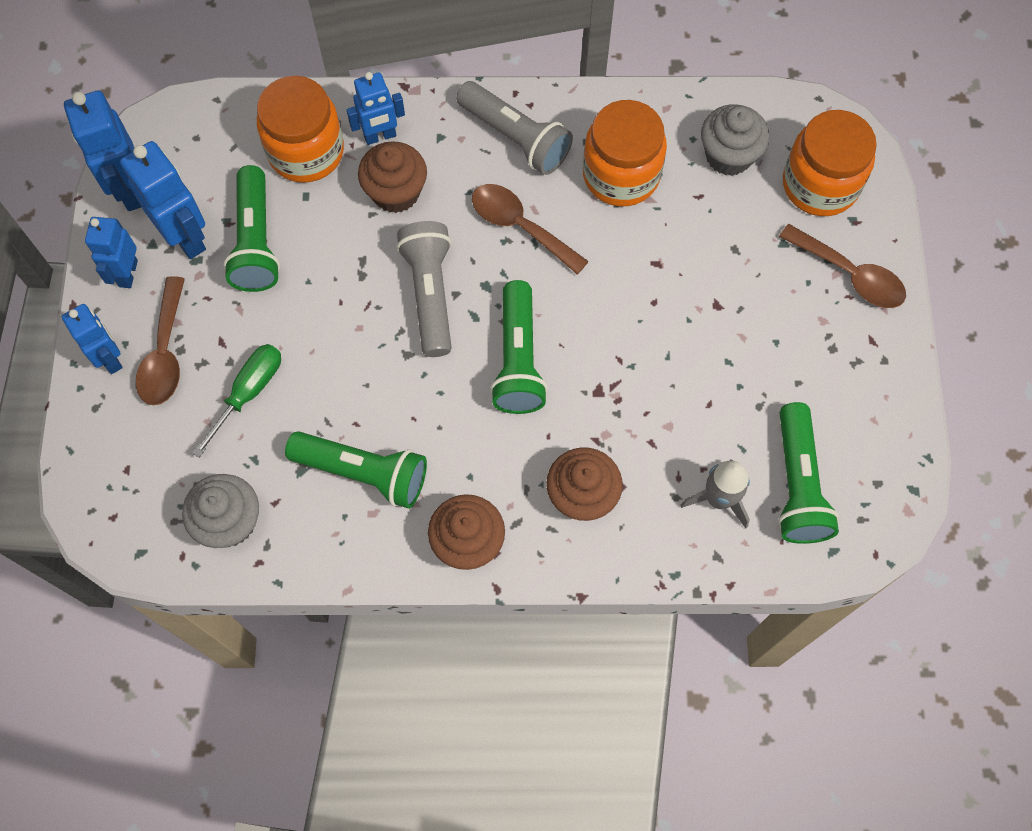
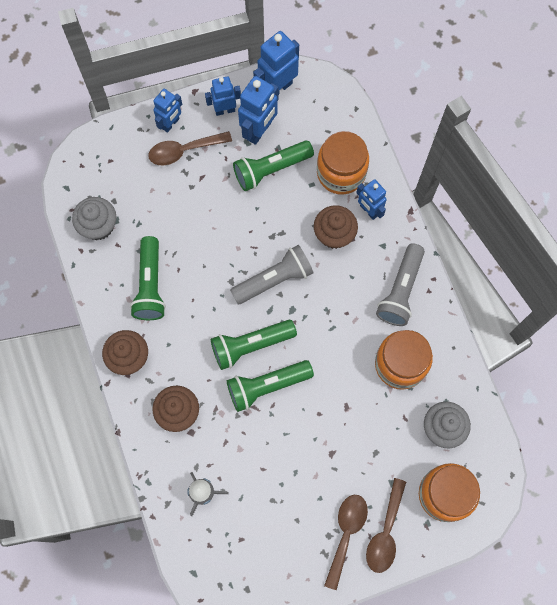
camera: 70 degrees right, 5 degrees up
green screwdriver [192,344,281,458] -> none
brown spoon [472,184,589,275] -> brown spoon moved to [324,495,368,590]
green flashlight [778,402,839,544] -> green flashlight moved to [227,360,314,412]

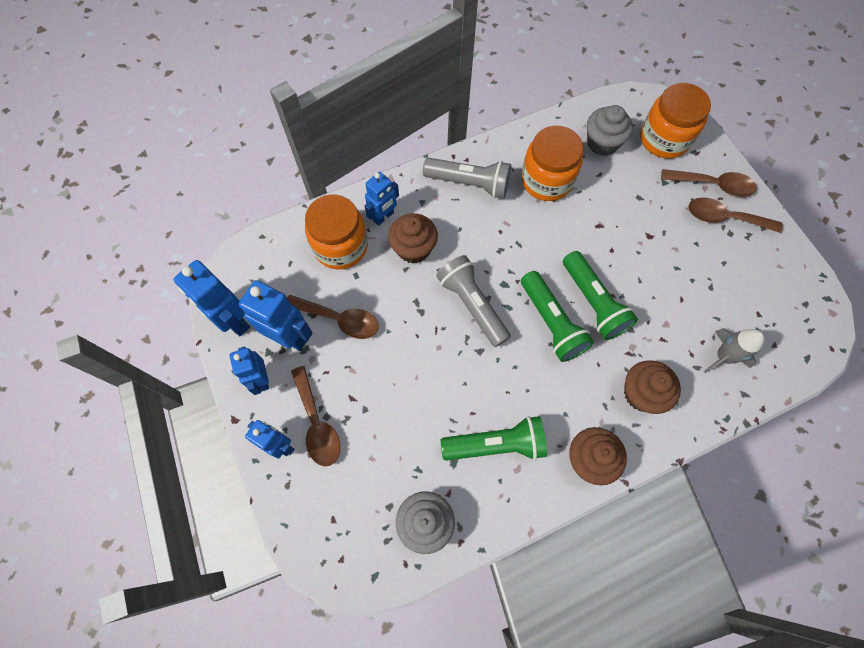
camera: 95 degrees left, 5 degrees down
green flashlight [233,140,314,191] -> brown spoon [287,295,379,339]

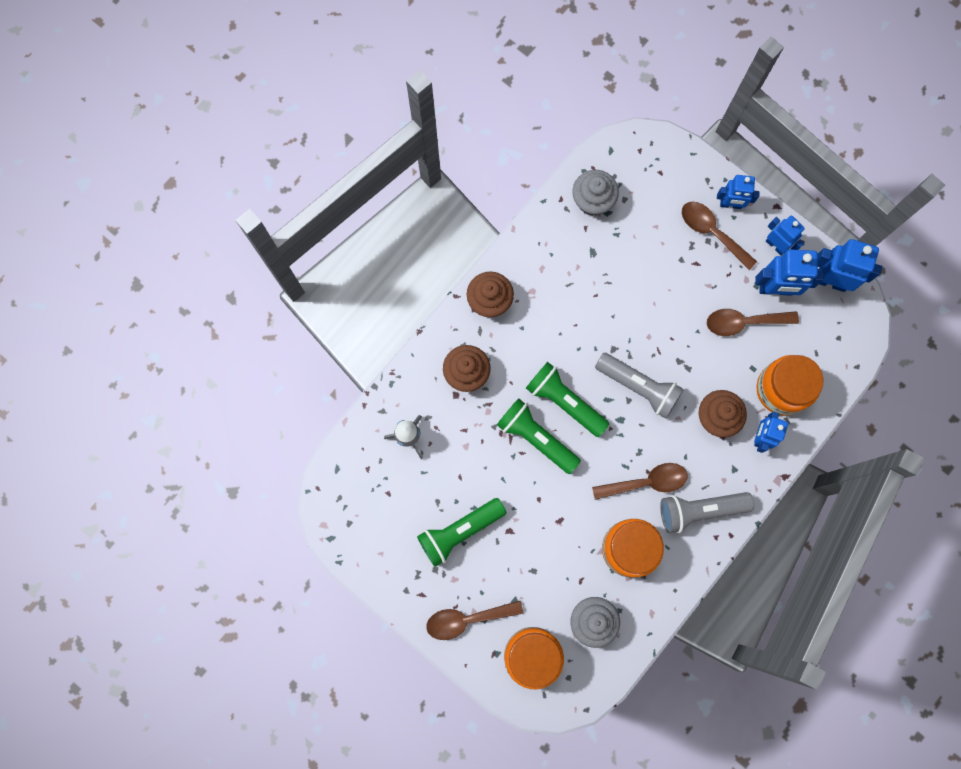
camera: 155 degrees right, 10 degrees up
green flashlight [441,416,547,461] -> green flashlight moved to [417,498,507,567]
brown spoon [688,197,783,233] -> brown spoon moved to [592,463,687,500]

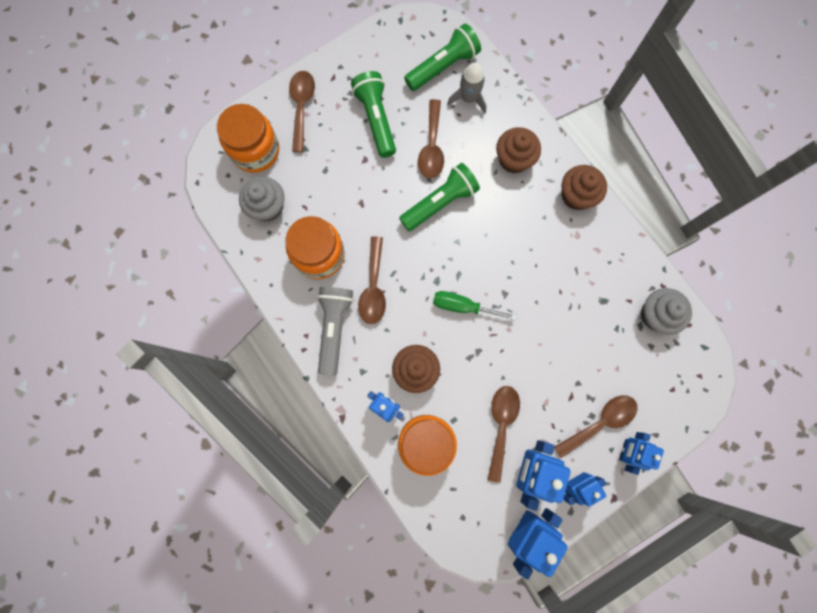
camera: 105 degrees right, 0 degrees up
green flashlight [526,362,609,437] -> green flashlight moved to [404,24,481,91]
grey flashlight [595,353,684,419] -> green screwdriver [433,291,517,321]
none -> brown spoon [418,99,444,178]

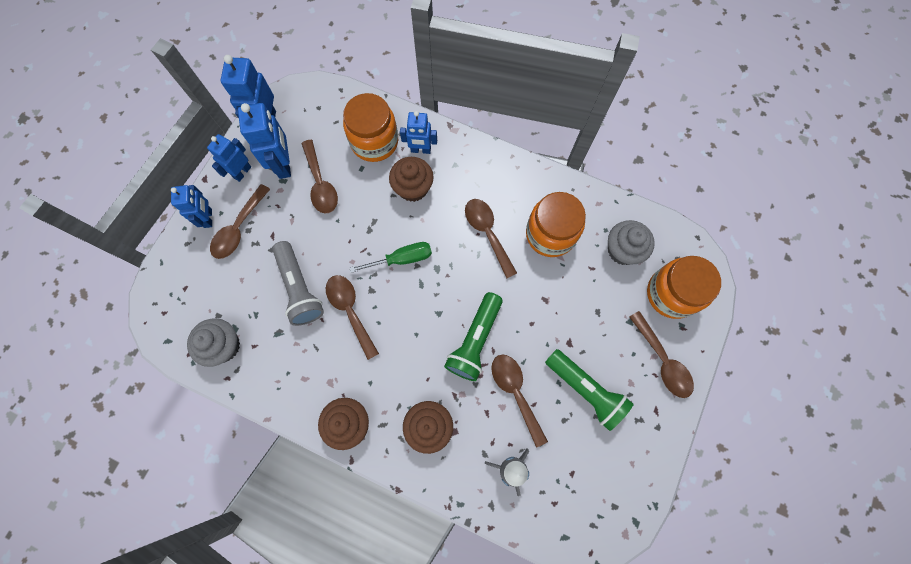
camera: 150 degrees right, 5 degrees down
grey flashlight [317,287,354,375] -> grey flashlight moved to [272,241,324,326]
green flashlight [404,24,481,91] -> none
none -> brown spoon [326,275,379,360]

